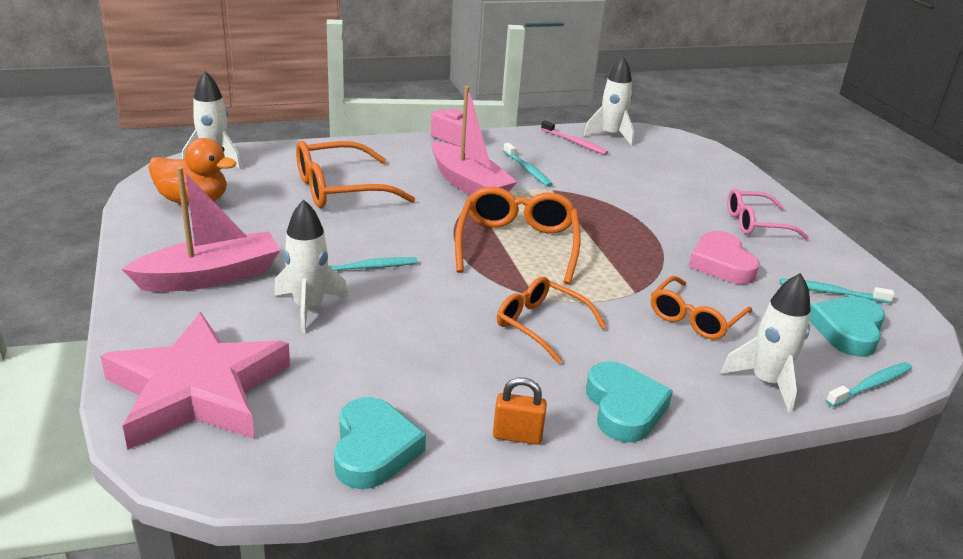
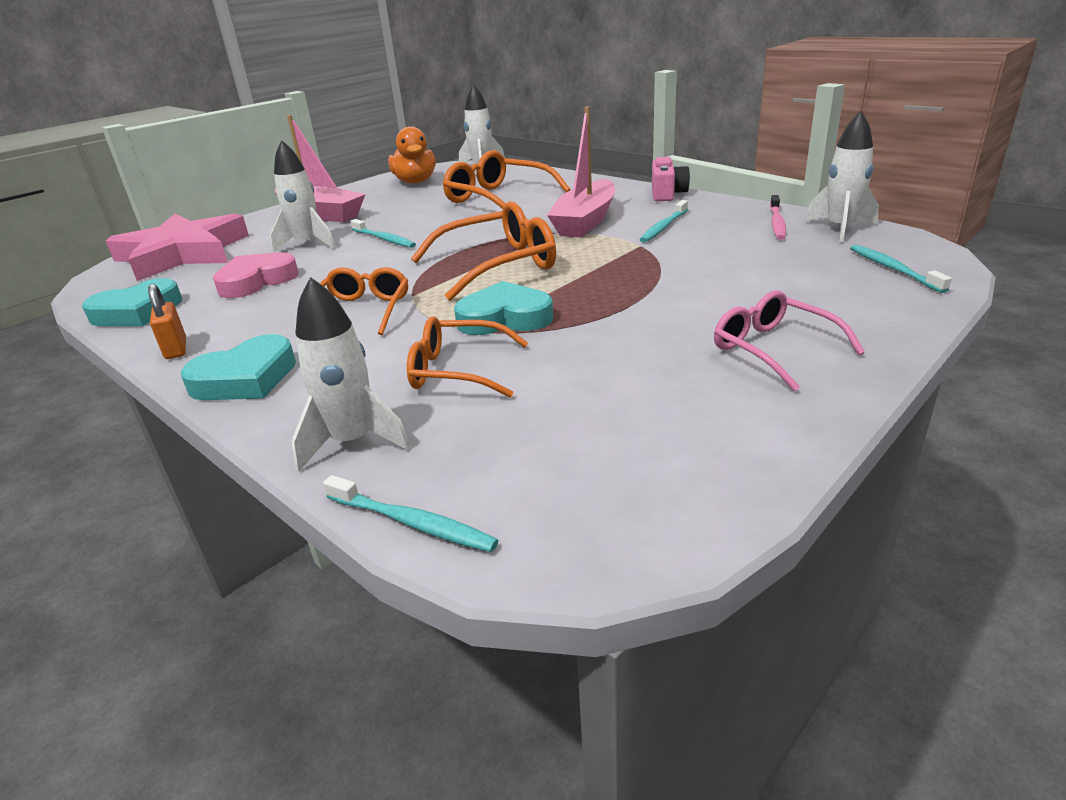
camera: 65 degrees right, 0 degrees up
pink heart [689,231,760,284] -> pink heart moved to [213,252,299,298]
turquoise toothbrush [780,278,895,303] -> turquoise toothbrush moved to [850,245,952,293]
turquoise heart [809,296,885,357] -> turquoise heart moved to [454,281,553,335]

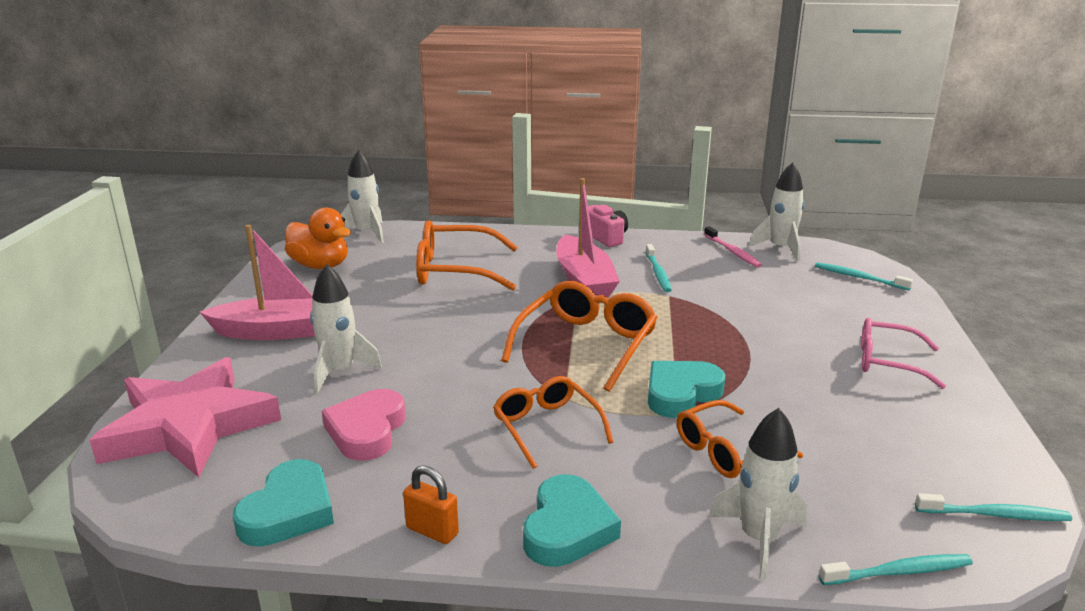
camera: 40 degrees left, 5 degrees down
turquoise toothbrush [351,219,416,248] -> turquoise toothbrush moved to [915,493,1072,521]

